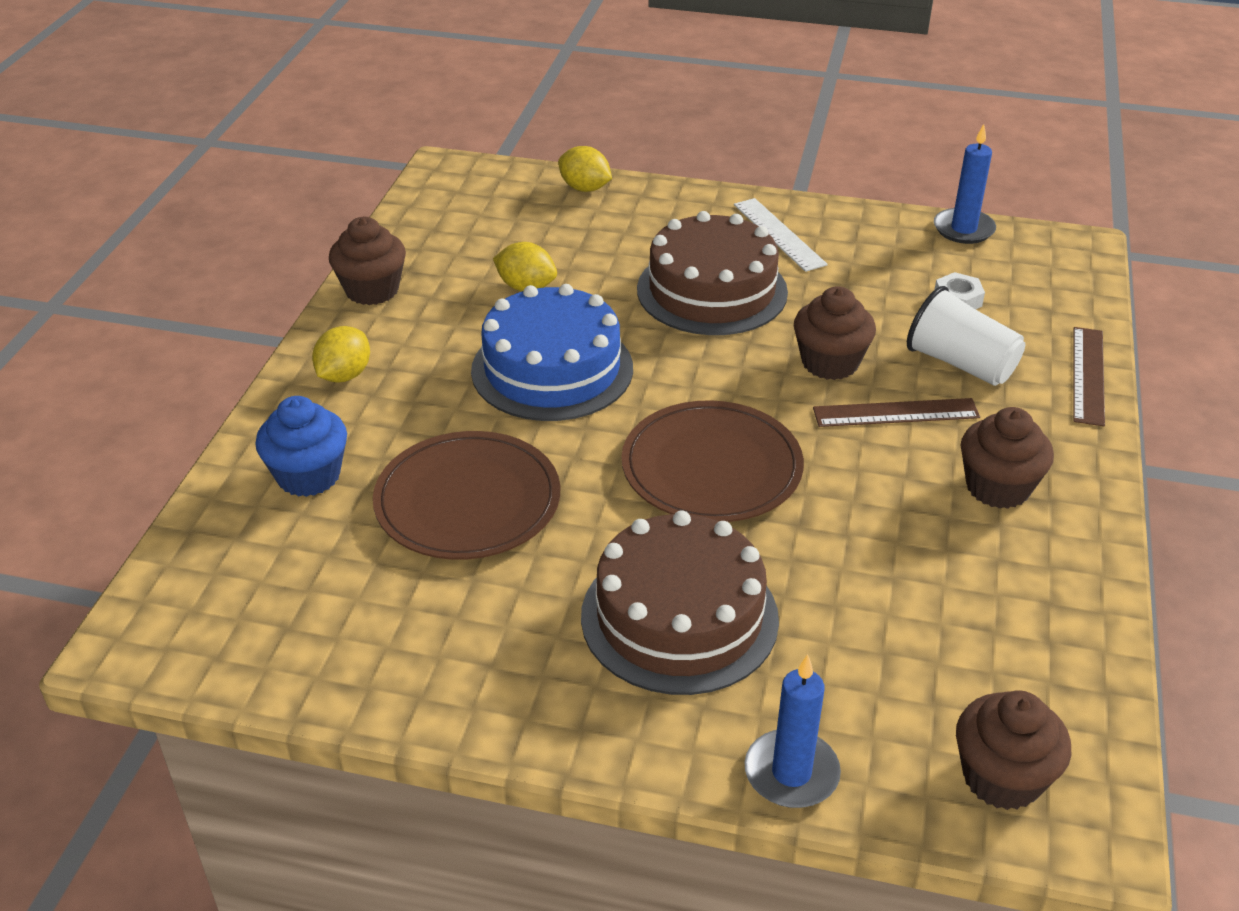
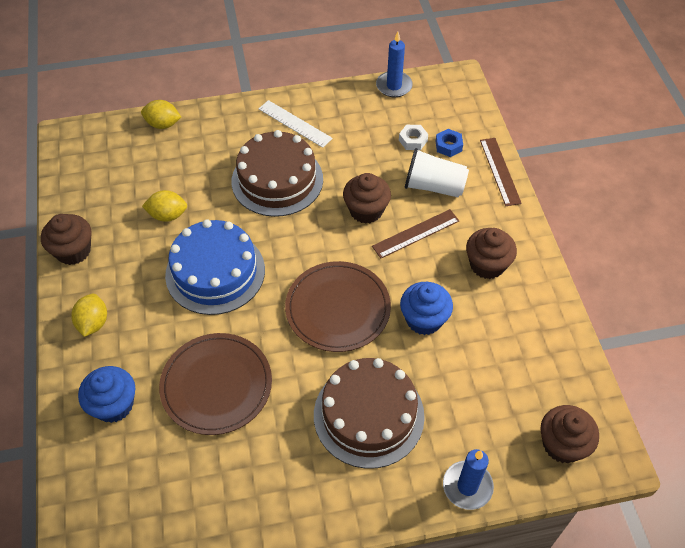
camera: 25 degrees left, 15 degrees up
none -> blue cupcake [400,282,453,335]
none -> blue nut [436,129,463,157]

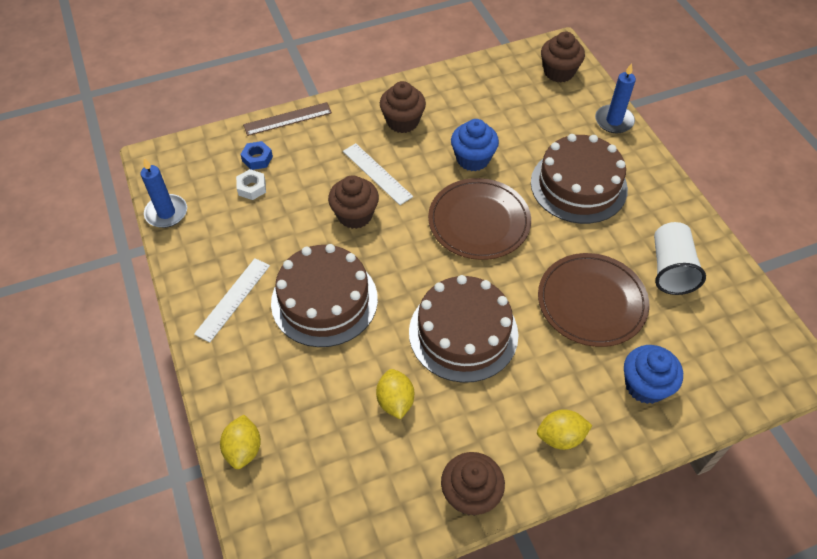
camera: 100 degrees left, 0 degrees up
blue cake [165,219,265,315] -> brown cake [409,275,518,383]
brown ruler [372,209,459,258] -> white ruler [343,143,413,205]
white cup [405,148,469,197] -> white cup moved to [654,222,706,295]

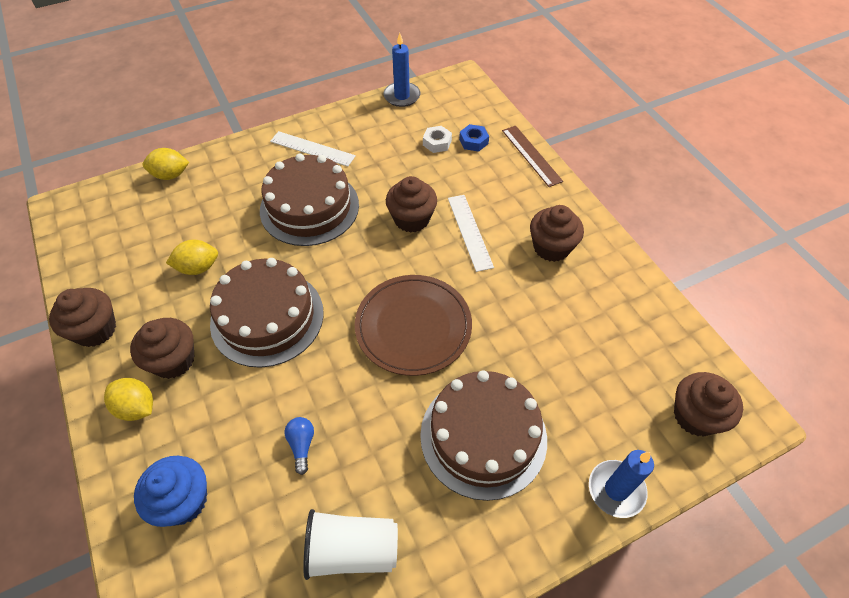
camera: 85 degrees right, 0 degrees up
white ruler [343,143,413,205] -> white ruler turned 60 degrees counterclockwise [448,195,494,272]
blue cupcake [451,119,499,171] -> none
yellow lemon [537,409,592,450] -> yellow lemon turned 45 degrees counterclockwise [104,378,153,421]
brown plate [538,253,649,347] -> blue light bulb [285,417,314,475]
none -> brown cupcake [130,318,194,379]

